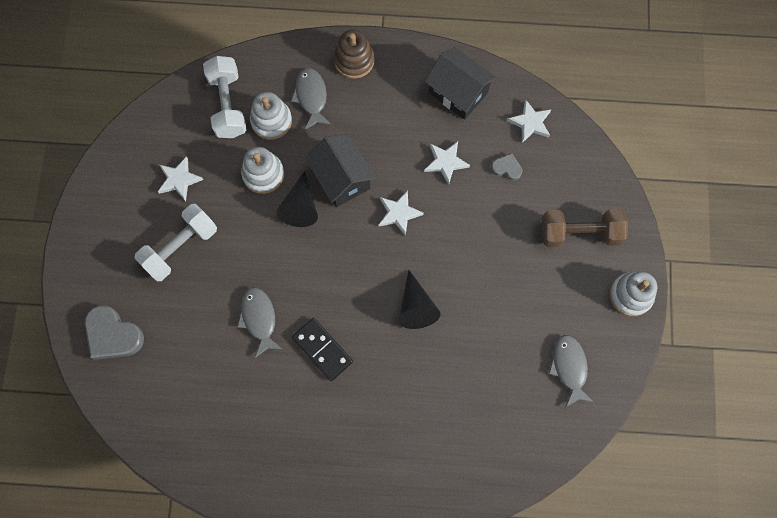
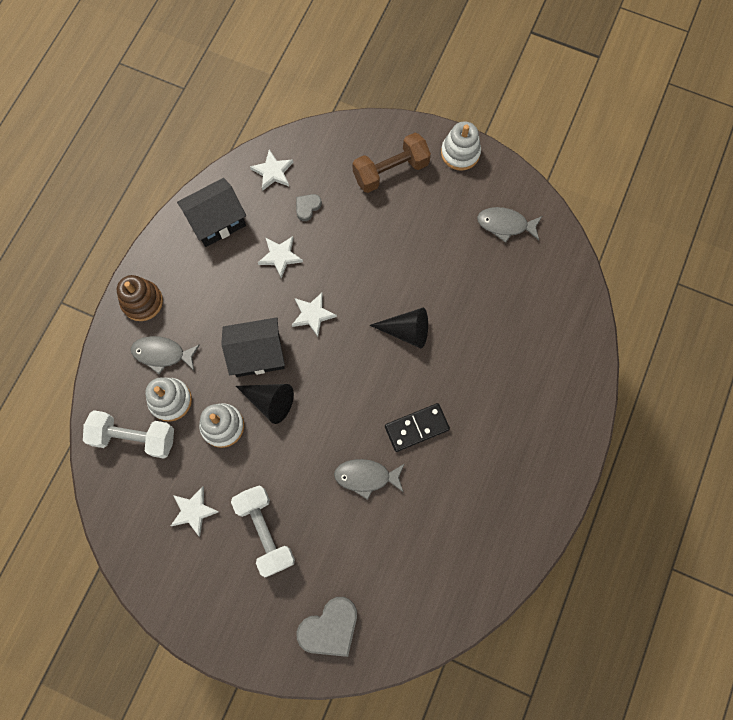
camera: 70 degrees left, 0 degrees up
brown dumbbell [541,208,628,247] -> brown dumbbell turned 45 degrees clockwise [352,133,431,193]

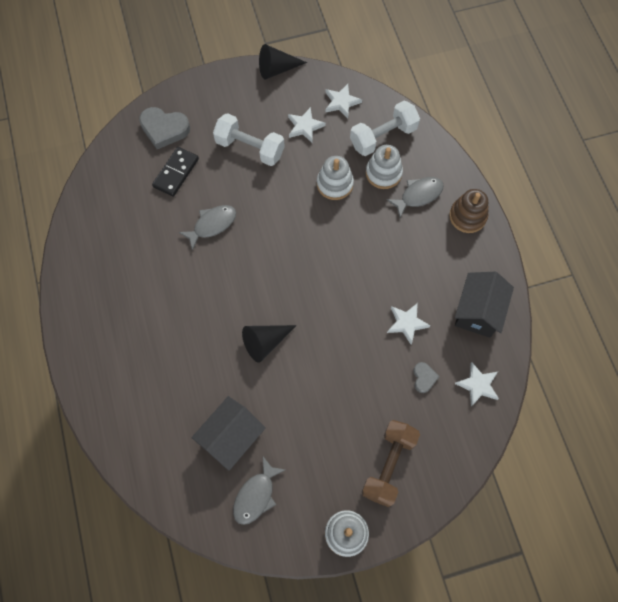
camera: 140 degrees right, 5 degrees down
black house [221,317,285,377] -> black house moved to [191,396,266,471]
black cone [236,384,294,424] -> black cone moved to [259,44,307,79]
white star [292,293,337,337] -> white star moved to [325,84,362,118]
grey heart [297,597,357,657] -> grey heart turned 90 degrees counterclockwise [139,107,190,149]
black domino [385,403,450,452] -> black domino moved to [152,147,199,197]
grey fish [477,207,542,243] -> grey fish turned 150 degrees clockwise [233,457,285,525]

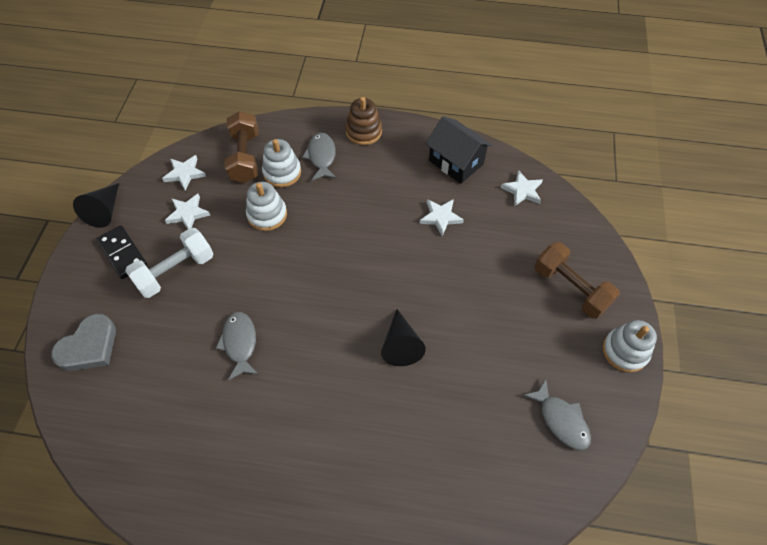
camera: 65 degrees left, 10 degrees down
black domino [152,147,199,197] -> black domino moved to [96,225,147,279]
black house [191,396,266,471] -> none
white dumbbell [350,101,420,156] -> brown dumbbell [224,111,258,183]
grey heart [413,362,440,393] -> none

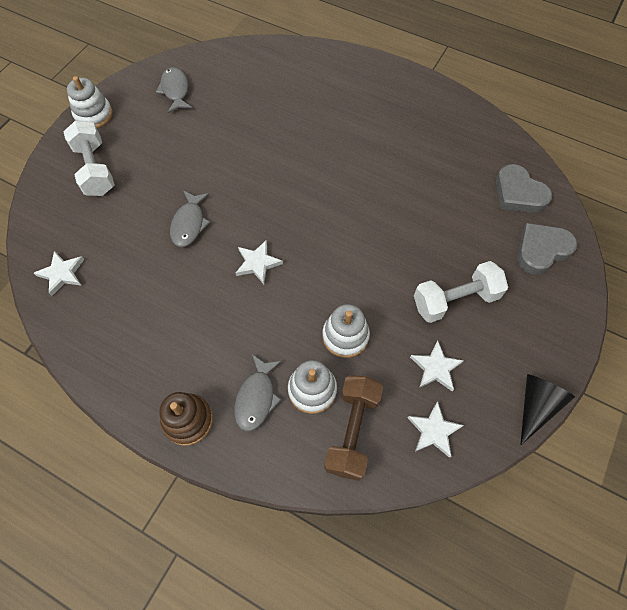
camera: 160 degrees left, 5 degrees up
black domino [96,225,147,279] -> none
grey fish [216,312,259,381] -> grey fish moved to [170,190,211,247]
black cone [381,309,426,366] -> none
white star [420,199,464,236] -> white star moved to [236,240,283,284]
black house [426,116,493,184] -> none
brown dumbbell [535,242,620,319] -> white dumbbell [63,120,115,196]
none -> grey heart [496,164,552,213]

